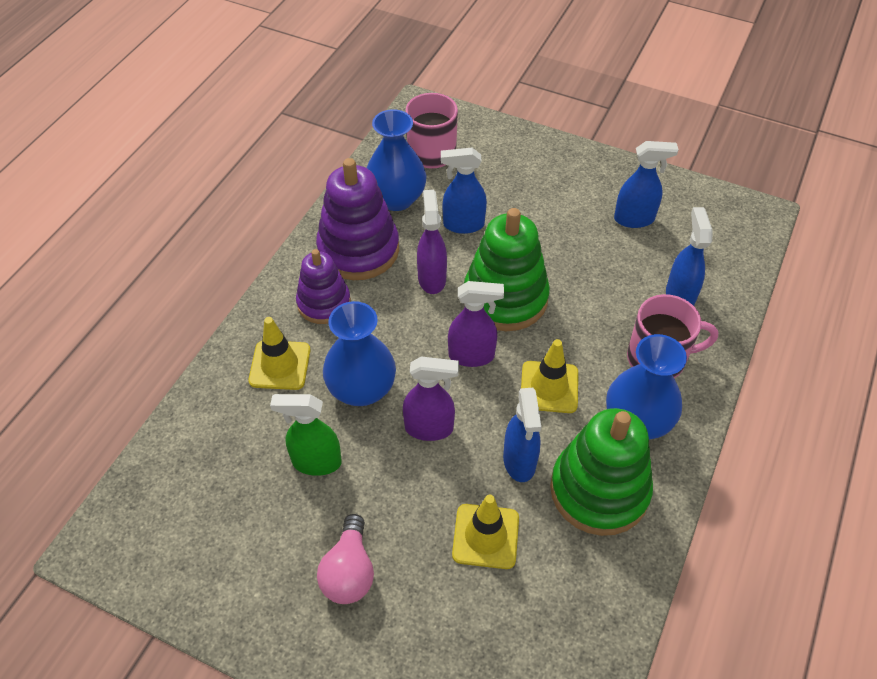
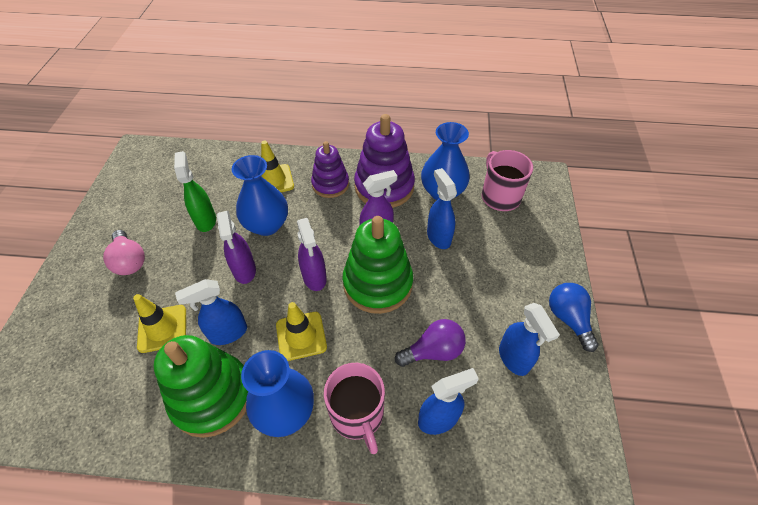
camera: 70 degrees right, 0 degrees up
pink light bulb [317,514,374,604] -> pink light bulb turned 105 degrees counterclockwise [103,230,145,275]
none -> purple light bulb [395,319,466,367]
none -> blue light bulb [549,283,599,352]

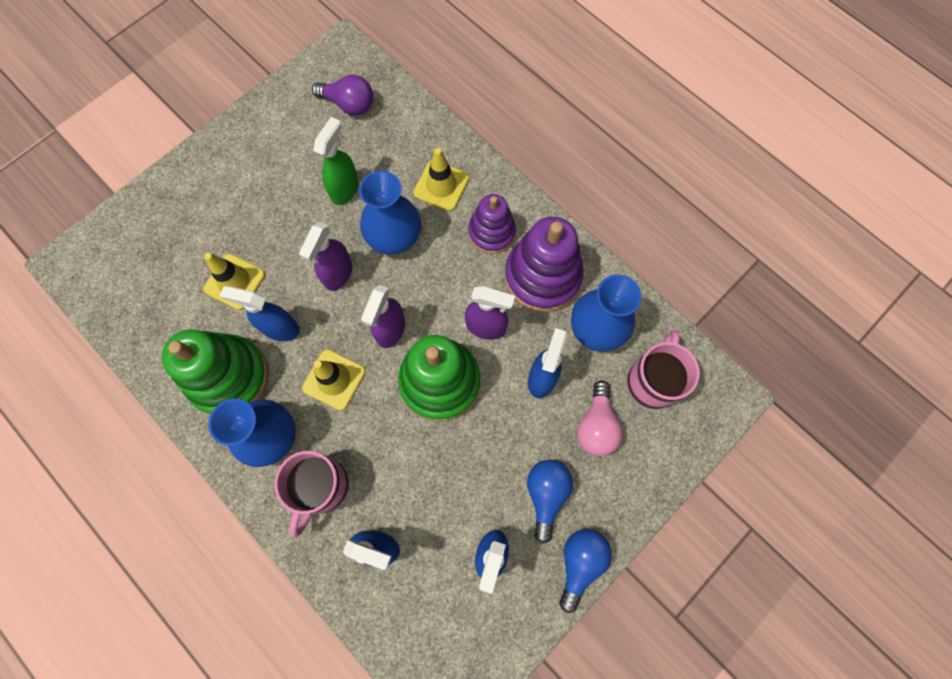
camera: 40 degrees right, 20 degrees up
pink light bulb [103,230,145,275] -> pink light bulb moved to [577,381,623,456]
purple light bulb [395,319,466,367] -> purple light bulb moved to [312,75,373,116]
none -> blue light bulb [527,460,573,544]

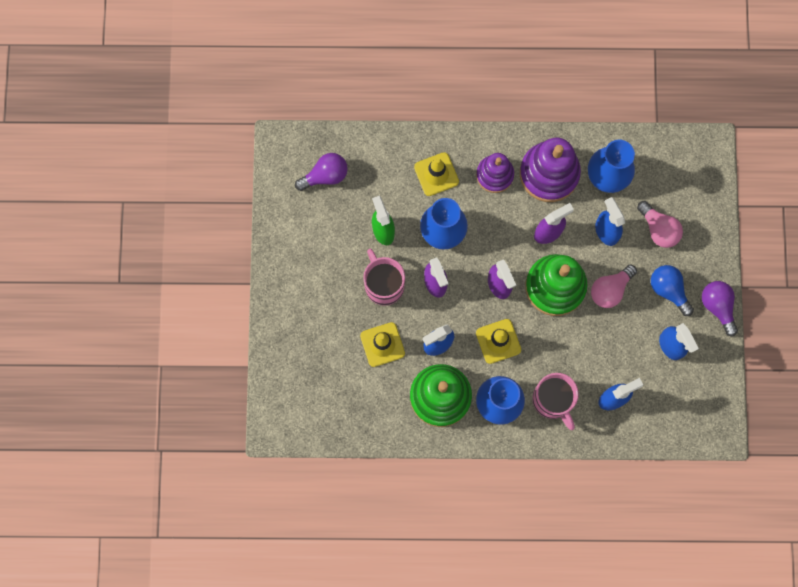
camera: 45 degrees left, 5 degrees up
blue light bulb [559,529,612,613] -> purple light bulb [702,281,738,336]
pink mug [627,330,700,409] -> pink mug moved to [363,249,405,306]
none -> pink light bulb [591,264,637,308]

